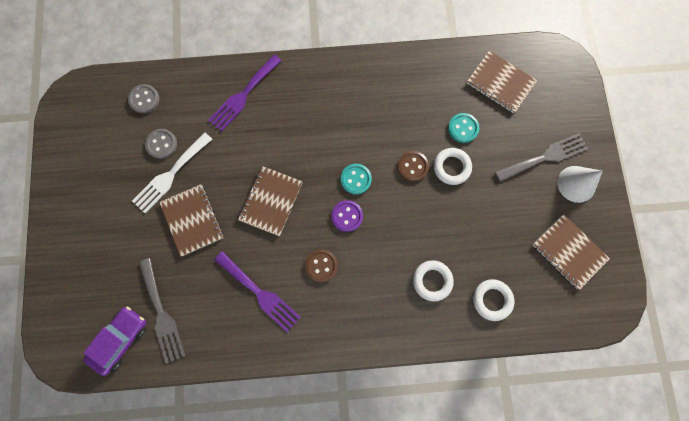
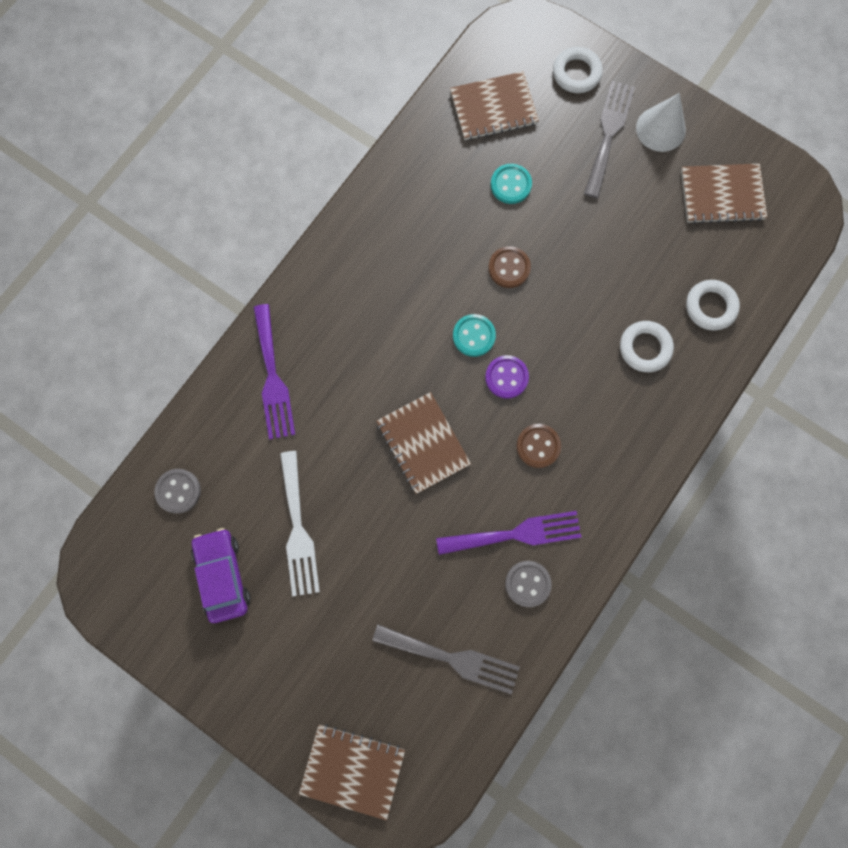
camera: 50 degrees left, 0 degrees up
purple car [83,307,147,376] -> purple car moved to [191,528,251,623]
grey button [145,129,177,159] -> grey button moved to [505,561,552,607]
brown notebook [160,184,223,257] -> brown notebook moved to [299,724,405,821]
white ring [434,148,472,185] -> white ring moved to [553,47,603,93]

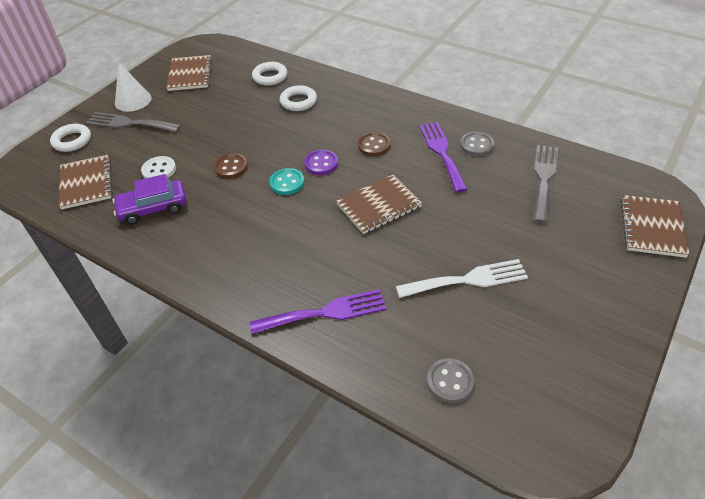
camera: 90 degrees left, 30 degrees down
purple car [191,528,251,623] -> purple car moved to [112,174,186,225]
turquoise button [491,164,532,204] -> white button [141,156,176,179]

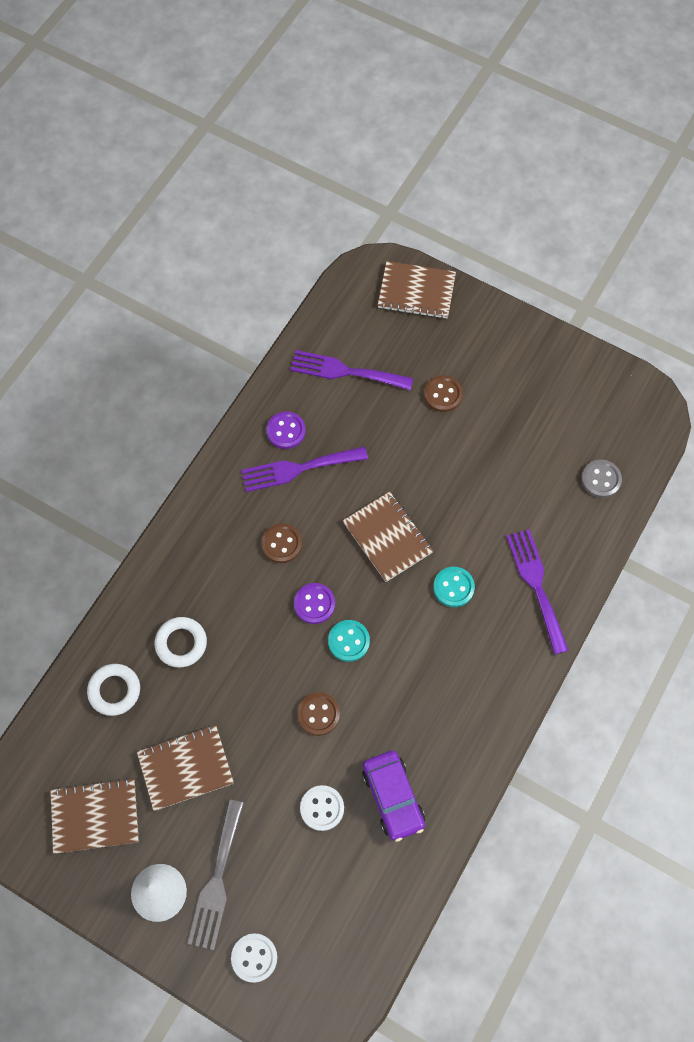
camera: 95 degrees left, 20 degrees up
white ring [50,124,91,152] -> white button [231,933,277,983]
brown notebook [59,155,113,210] -> brown notebook moved to [137,725,234,811]
white fork [396,259,528,298] -> none
grey button [460,132,494,156] -> purple button [266,411,306,449]
grey fork [533,145,558,223] -> purple fork [290,350,413,390]
none -> brown button [424,375,463,412]
none -> turquoise button [433,567,475,607]

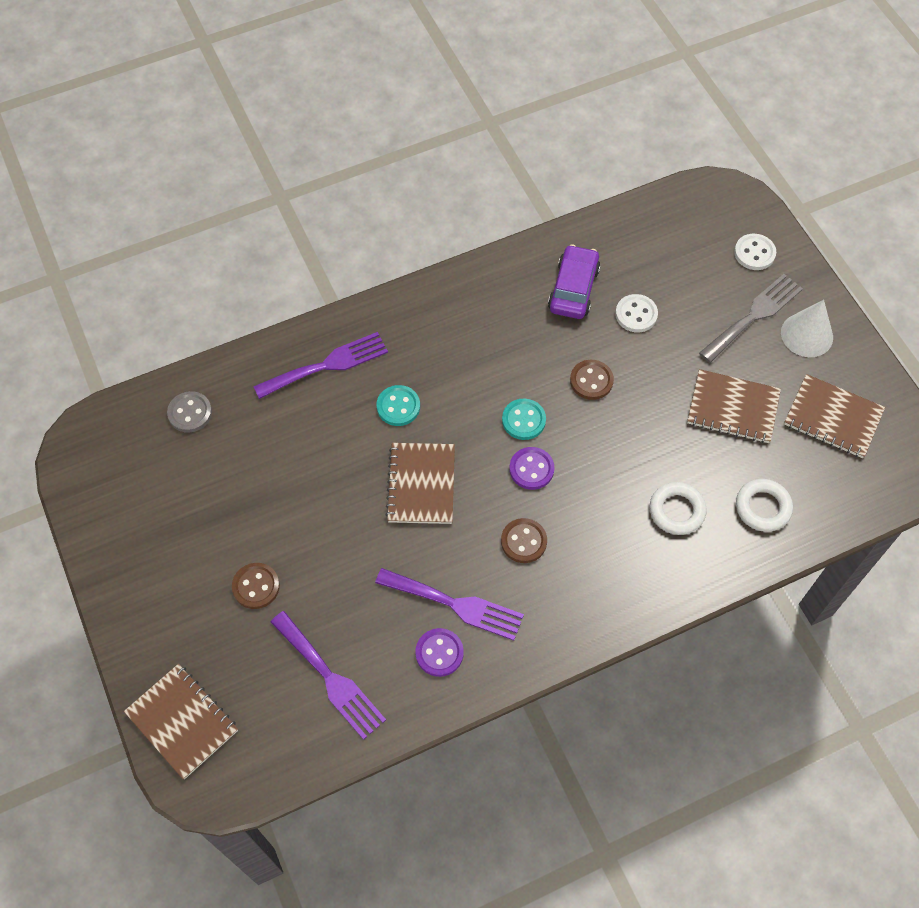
camera: 145 degrees left, 5 degrees down
purple fork [506,529,569,655] -> purple fork turned 135 degrees counterclockwise [253,332,388,399]

